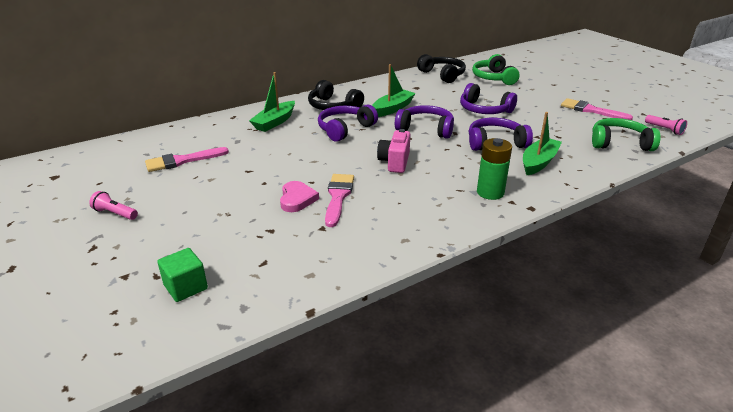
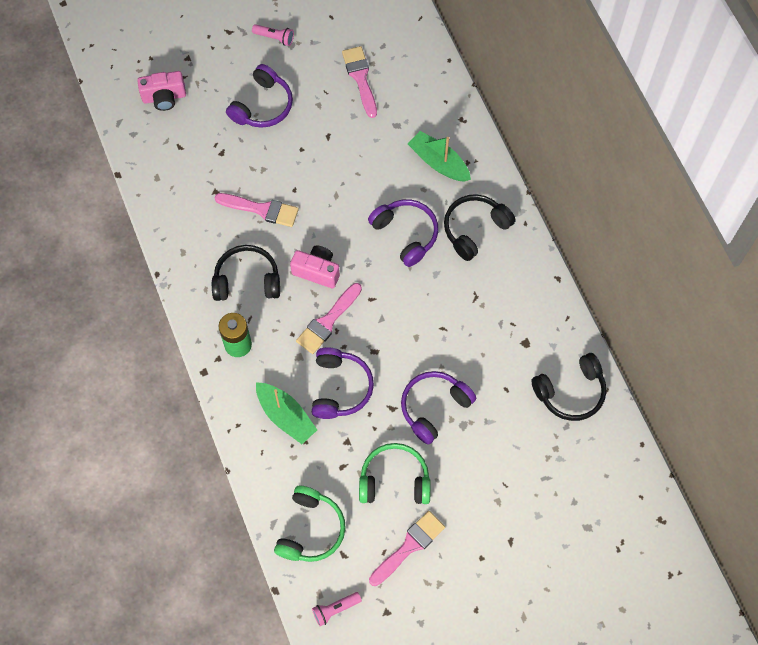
camera: 100 degrees right, 35 degrees up
pink flashlight [89,191,138,220] -> pink flashlight turned 75 degrees clockwise [252,24,294,46]
green cube [157,248,208,302] -> pink camera [137,71,186,111]
pink heart [280,181,319,212] -> none
green boat [372,64,416,117] -> none
purple headphones [395,105,454,139] -> purple headphones moved to [226,64,293,128]
green headphones [472,54,520,85] -> green headphones moved to [359,443,431,504]
none -> black headphones [212,245,280,301]
none -> pink brush [296,283,362,354]

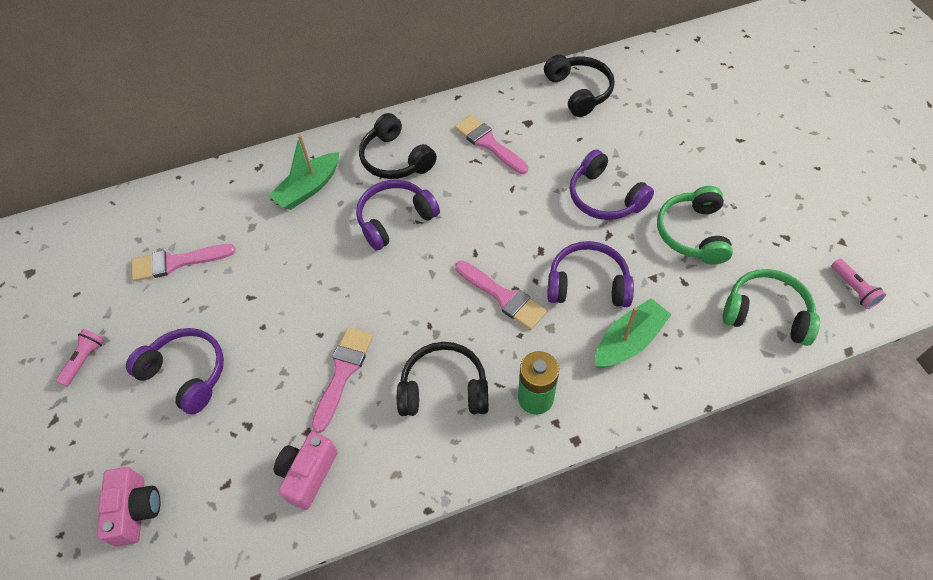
camera: 85 degrees left, 10 degrees down
black headphones [212,245,280,301] -> black headphones turned 90 degrees clockwise [397,342,489,416]
pink camera [290,245,340,288] -> pink camera moved to [274,432,338,510]
pink brush [369,511,445,586] -> pink brush moved to [455,115,528,174]

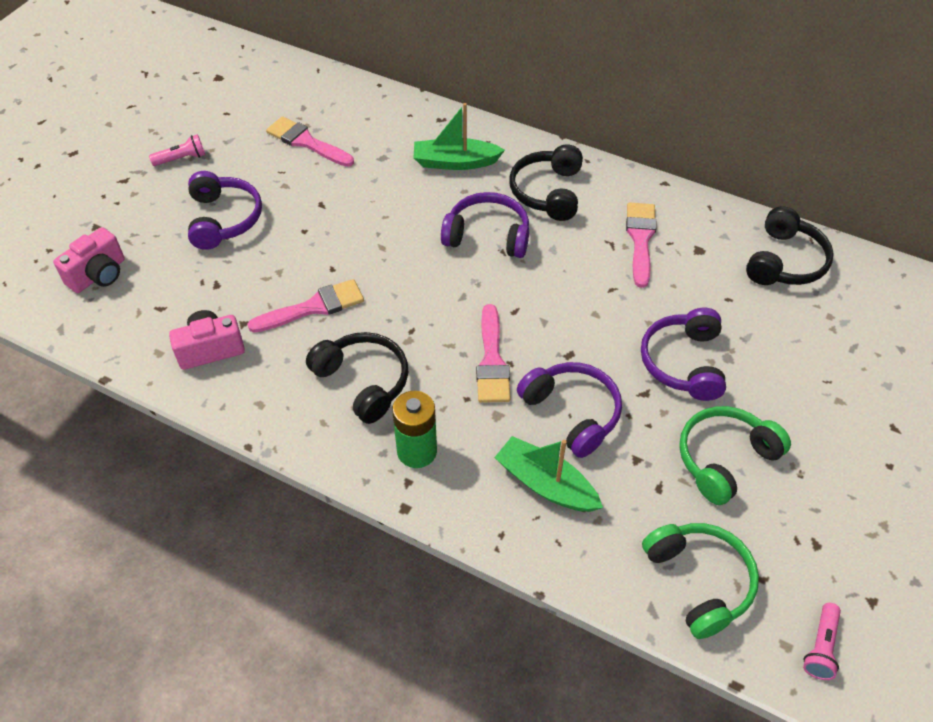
camera: 45 degrees right, 5 degrees down
green boat [595,298,672,368] -> green boat turned 150 degrees counterclockwise [494,436,603,512]

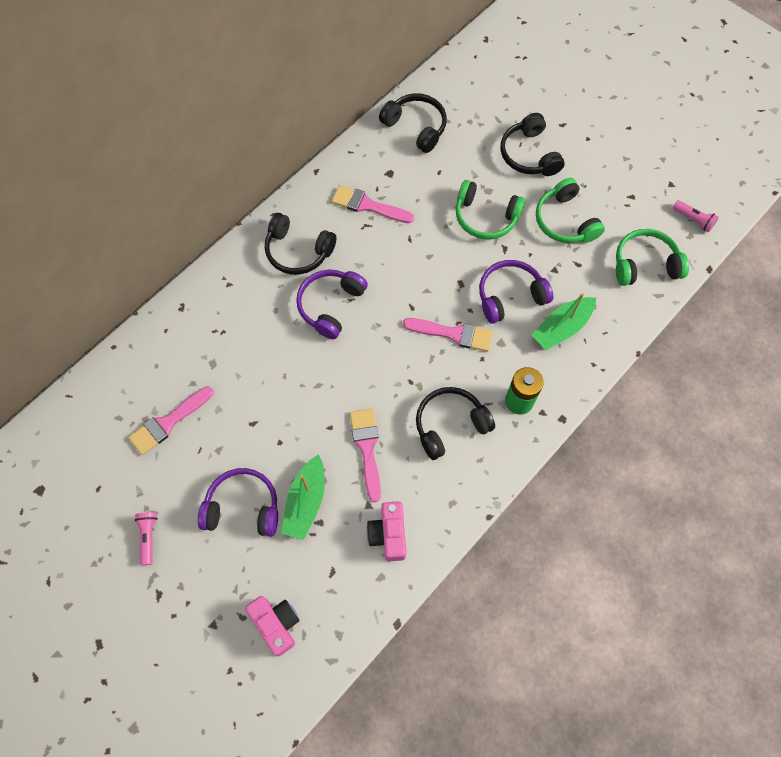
camera: 75 degrees left, 15 degrees up
green boat [414,103,505,170] -> green boat moved to [281,454,325,540]
purple headphones [641,308,726,401] -> green headphones [456,180,525,239]
none -> black headphones [500,113,565,176]

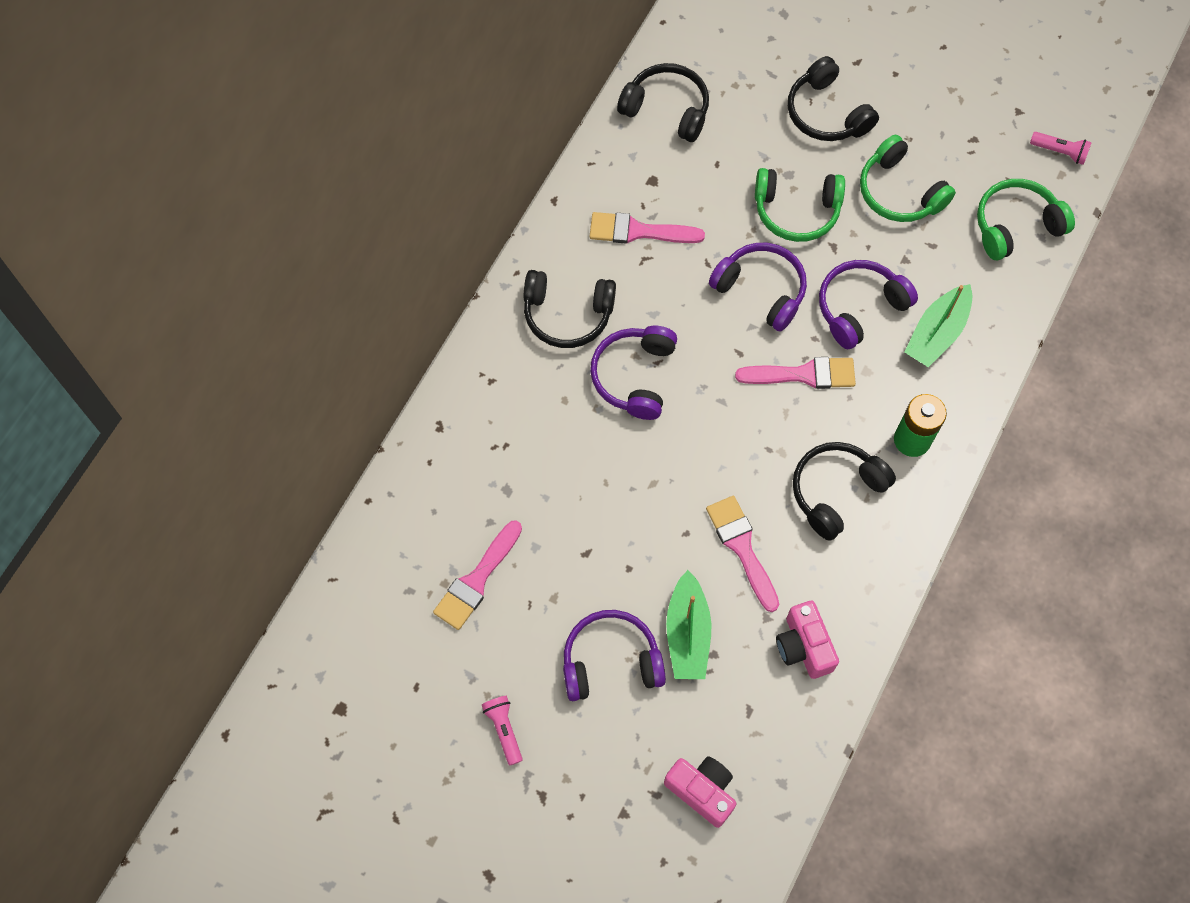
camera: 15 degrees left, 0 degrees up
none -> purple headphones [709,243,807,332]

